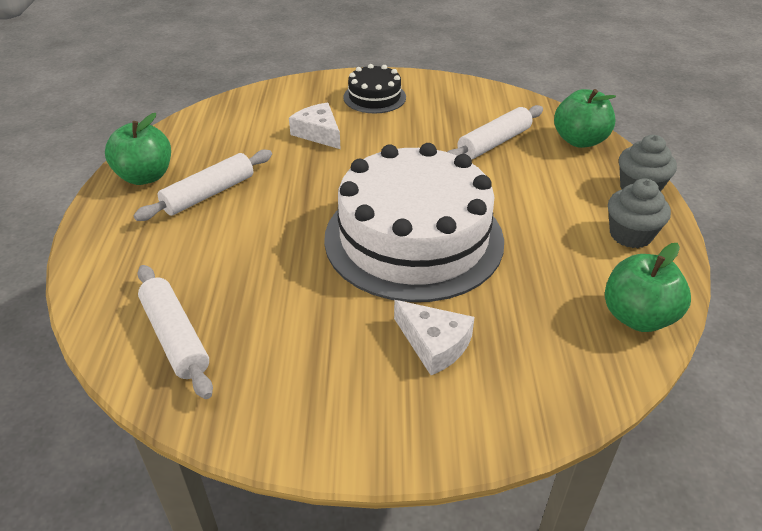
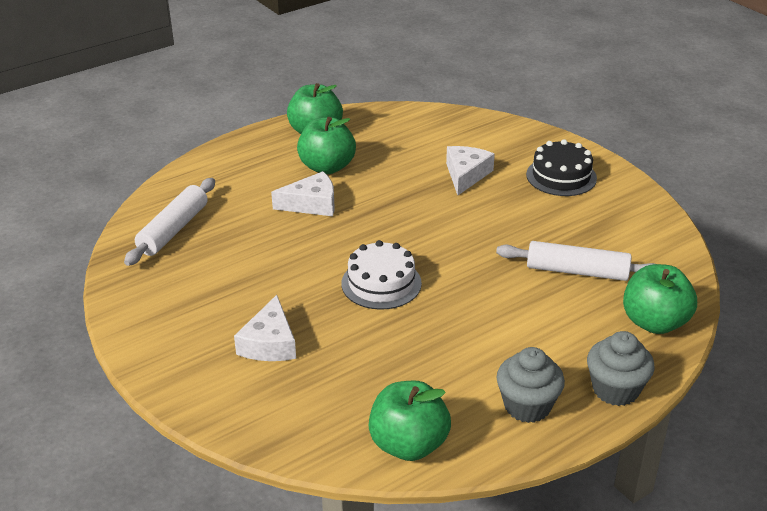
camera: 55 degrees right, 5 degrees down
white rolling pin [134,150,272,221] -> green apple [297,117,356,174]
white cake [324,143,504,302] -> white cake [341,240,422,310], size x0.46
none -> white cheese [271,171,335,216]

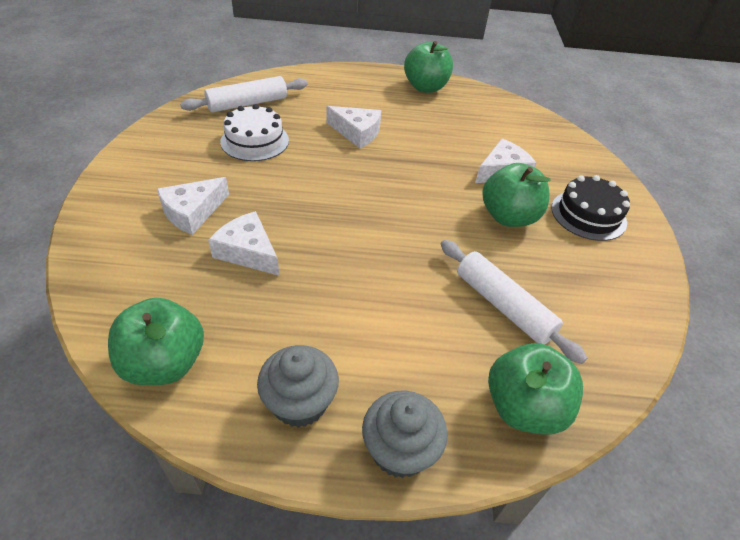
camera: 35 degrees right, 10 degrees up
green apple [297,117,356,174] -> green apple moved to [482,163,550,227]
white cake [341,240,422,310] -> white cake moved to [220,104,289,161]
none -> white cheese [208,211,280,276]

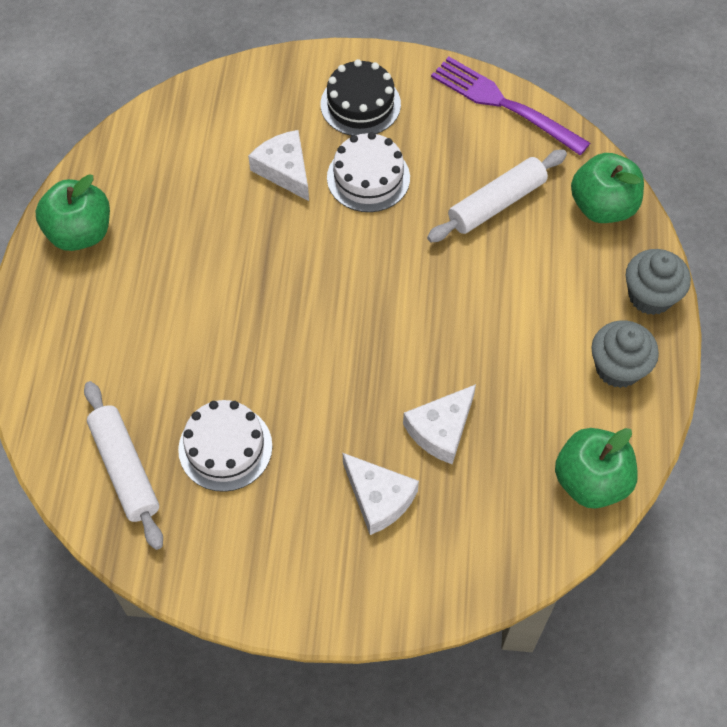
camera: 85 degrees left, 15 degrees up
white cheese [326,106,381,148] -> none
green apple [482,163,550,227] -> white cake [327,132,410,212]
none -> purple fork [431,57,590,155]

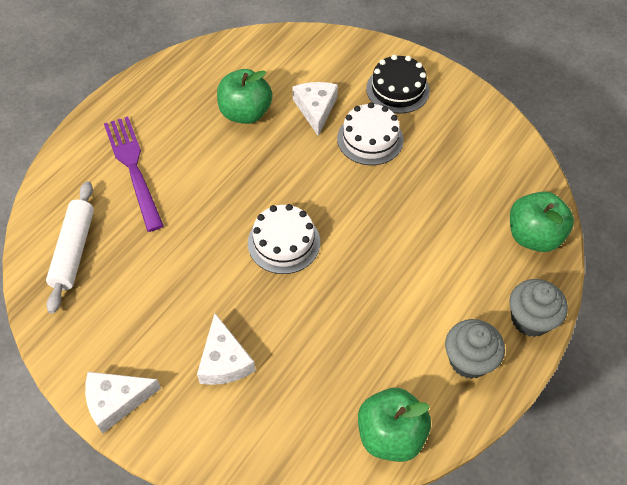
camera: 30 degrees right, 5 degrees down
green apple [35,174,110,251] -> green apple moved to [217,69,273,124]
white cake [178,400,272,492] -> white cake moved to [248,204,320,274]
white cheese [403,384,476,464] -> white cheese moved to [85,372,161,433]
white rolling pin [427,149,567,242] -> none
purple fork [431,57,590,155] -> purple fork moved to [104,117,164,232]

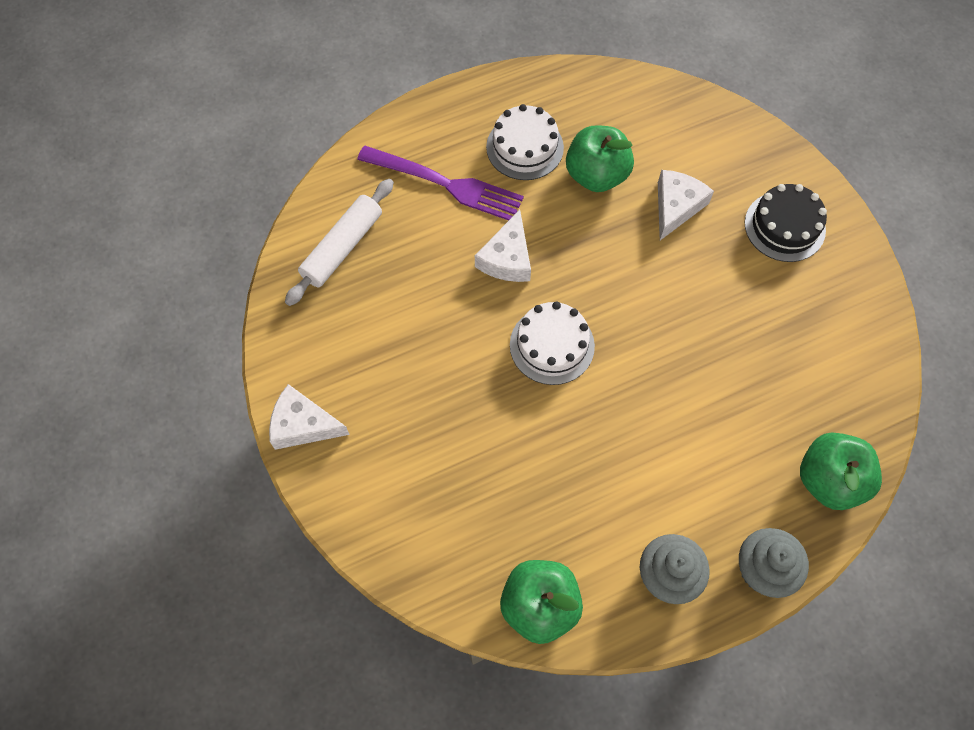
camera: 30 degrees right, 10 degrees up
purple fork [104,117,164,232] -> purple fork turned 105 degrees clockwise [357,146,524,221]
white cheese [197,313,256,385] -> white cheese moved to [475,210,531,282]
white cake [337,103,404,165] -> white cake moved to [486,104,564,180]

